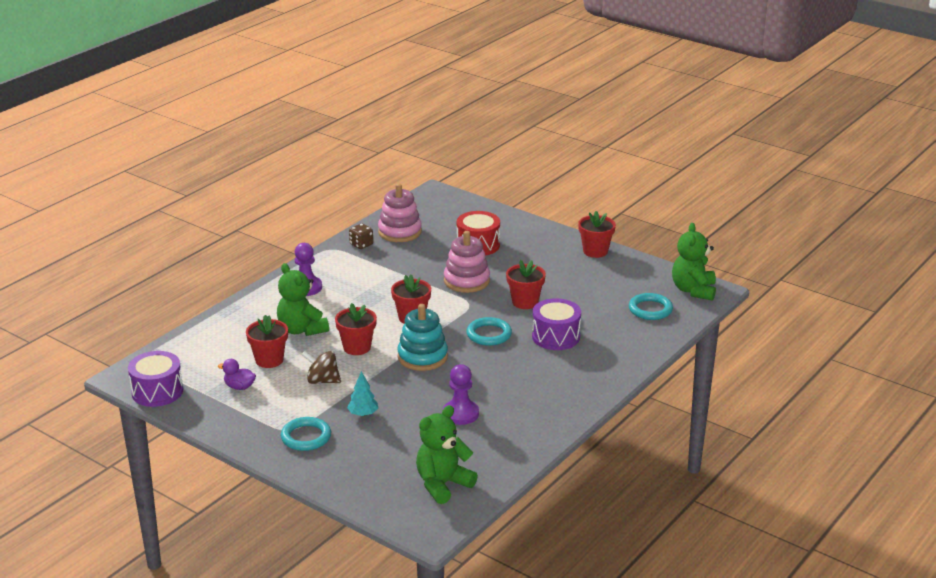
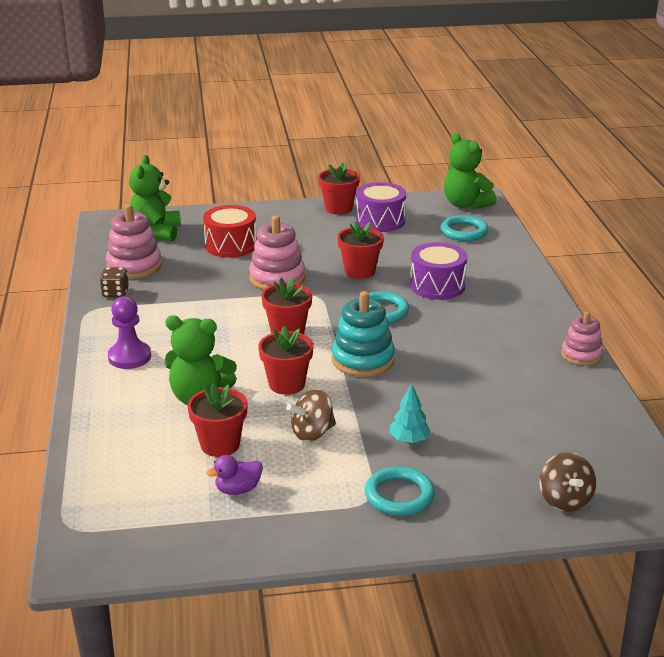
camera: 45 degrees left, 0 degrees up
purple drum [128,351,183,407] -> purple drum moved to [356,182,406,232]
green teddy bear [416,405,478,504] -> green teddy bear moved to [129,155,181,241]
purple pawn [443,364,479,425] -> none
none -> brown spinning top [539,452,596,512]
none -> pink stacking toy [561,311,603,366]

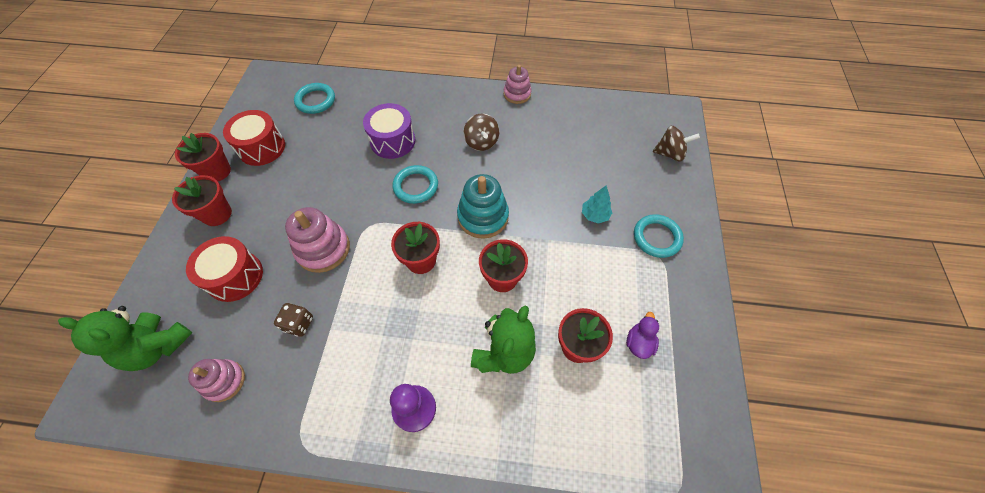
camera: 75 degrees left, 30 degrees up
brown dice [100,267,129,297] -> brown dice moved to [274,303,313,337]
pink stacking toy [106,204,162,279] -> pink stacking toy [188,359,245,402], size x0.65
purple duck [206,455,263,495] -> purple duck turned 150 degrees counterclockwise [626,312,659,359]
brown spinning top [286,389,336,442] -> brown spinning top moved to [464,113,499,151]
red flower pot [337,221,384,279] -> red flower pot moved to [172,175,232,226]
purple drum [356,182,406,232] -> red drum [223,110,285,166]
green teddy bear [444,133,496,209] -> none

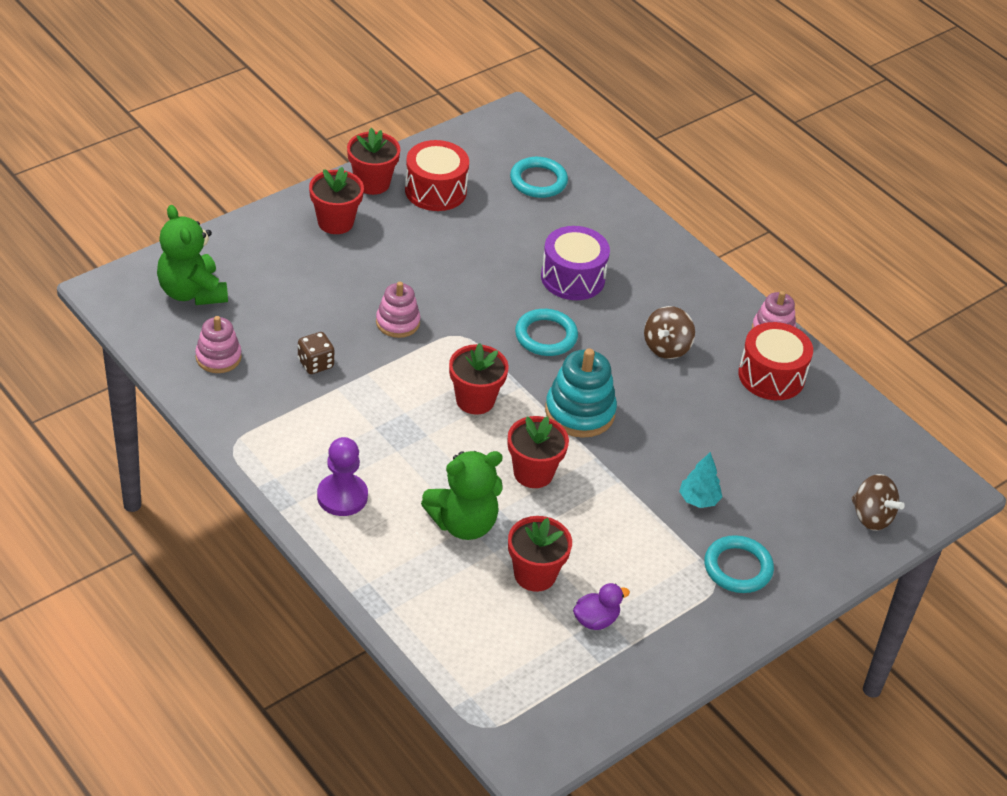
camera: 40 degrees right, 15 degrees down
red drum [186,236,263,302] -> red drum moved to [738,322,813,400]
pink stacking toy [285,207,350,273] -> pink stacking toy [376,282,420,338], size x0.65

